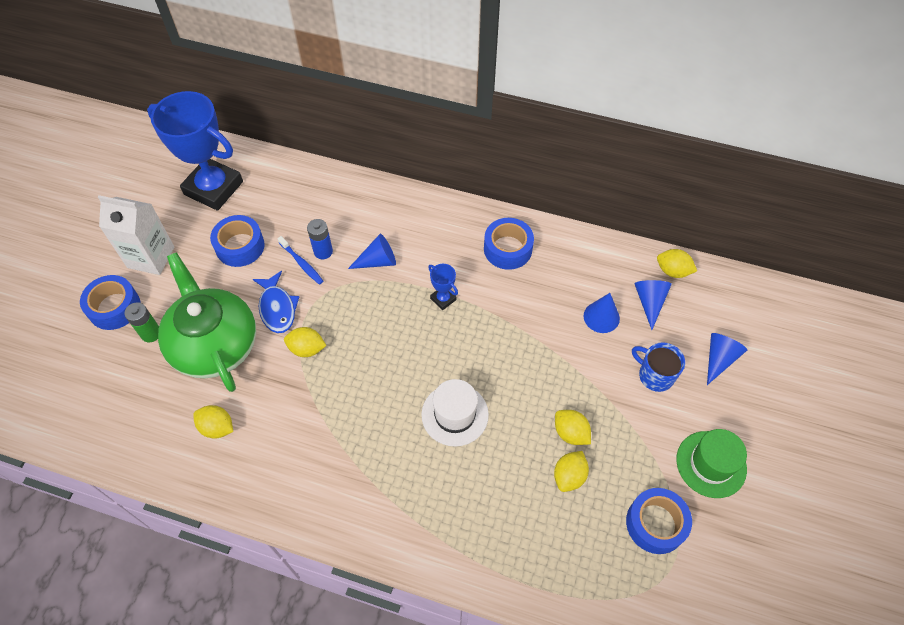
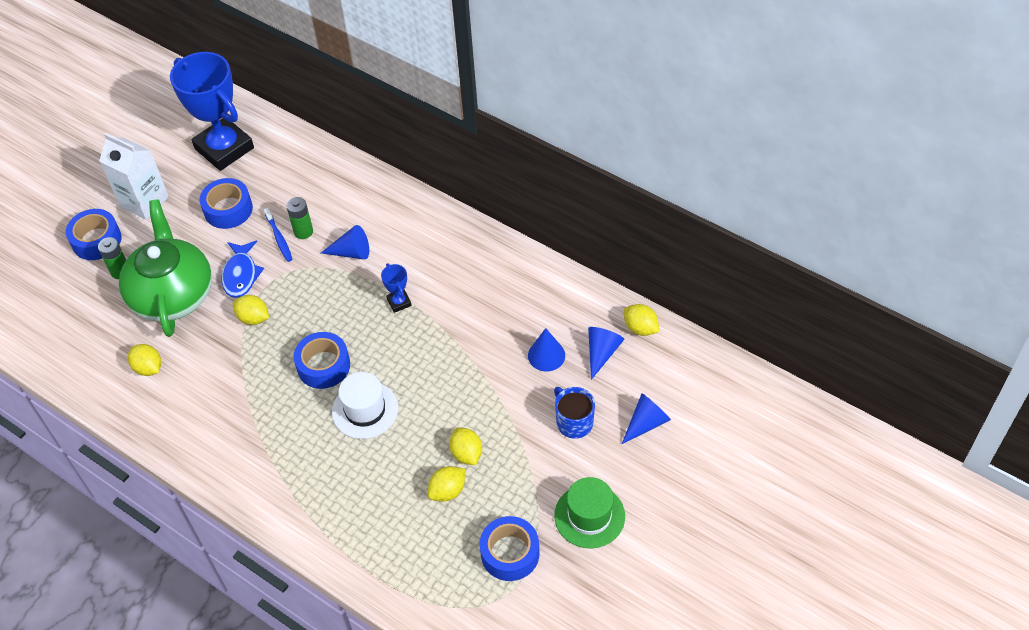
camera: 20 degrees right, 5 degrees down
blue battery [307,219,333,259] -> green battery [286,197,313,239]
blue tape [484,218,534,270] -> blue tape moved to [293,332,350,389]

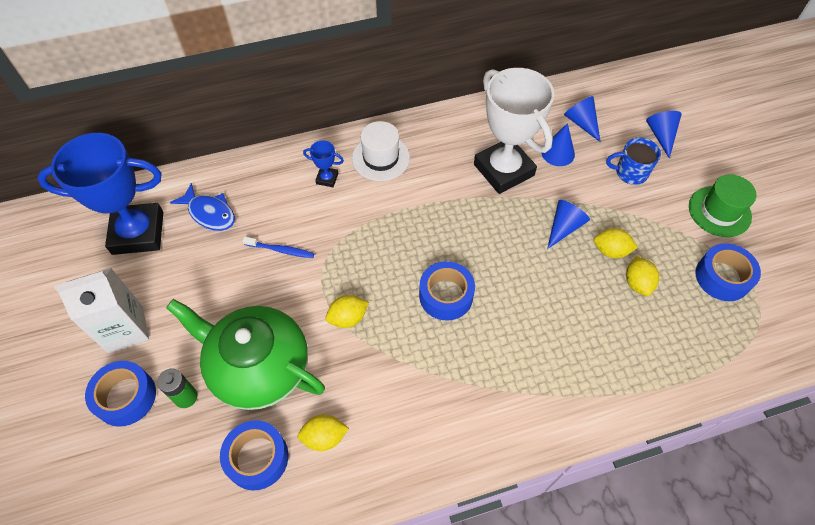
camera: 55 degrees left, 5 degrees up
blue tape [199,178,253,229] -> blue tape moved to [220,420,288,491]
blue fish [222,241,264,298] -> blue fish moved to [170,183,235,231]
green battery [286,197,313,239] -> none
blue cone [321,225,369,260] -> blue cone moved to [547,200,590,249]
white hat [332,372,398,439] -> white hat moved to [352,121,410,181]
blue trophy [381,263,412,313] -> blue trophy moved to [303,140,344,187]
yellow lemon [624,304,659,336] -> none
none -> white trophy [474,68,555,194]

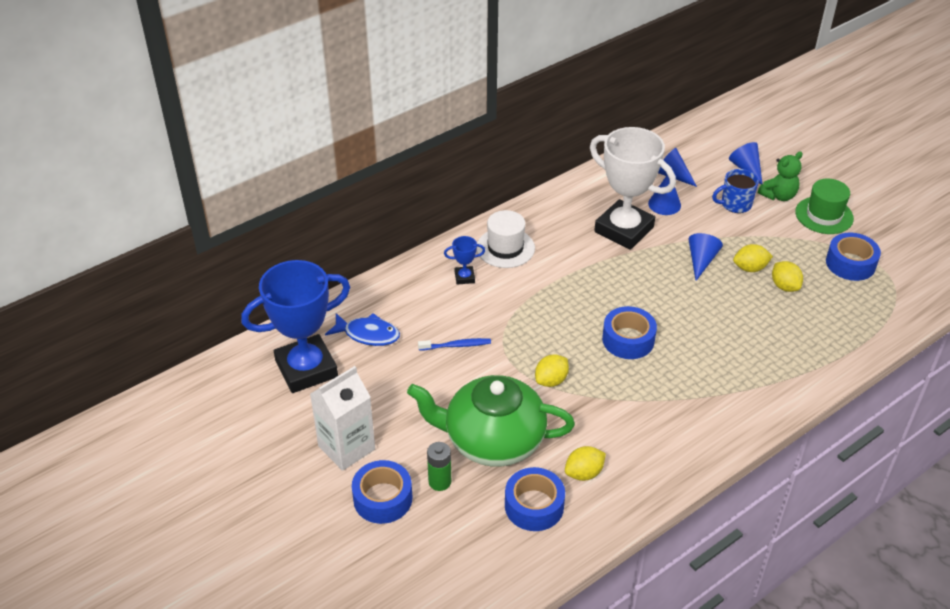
camera: 20 degrees left, 15 degrees down
none -> green teddy bear [758,151,803,201]

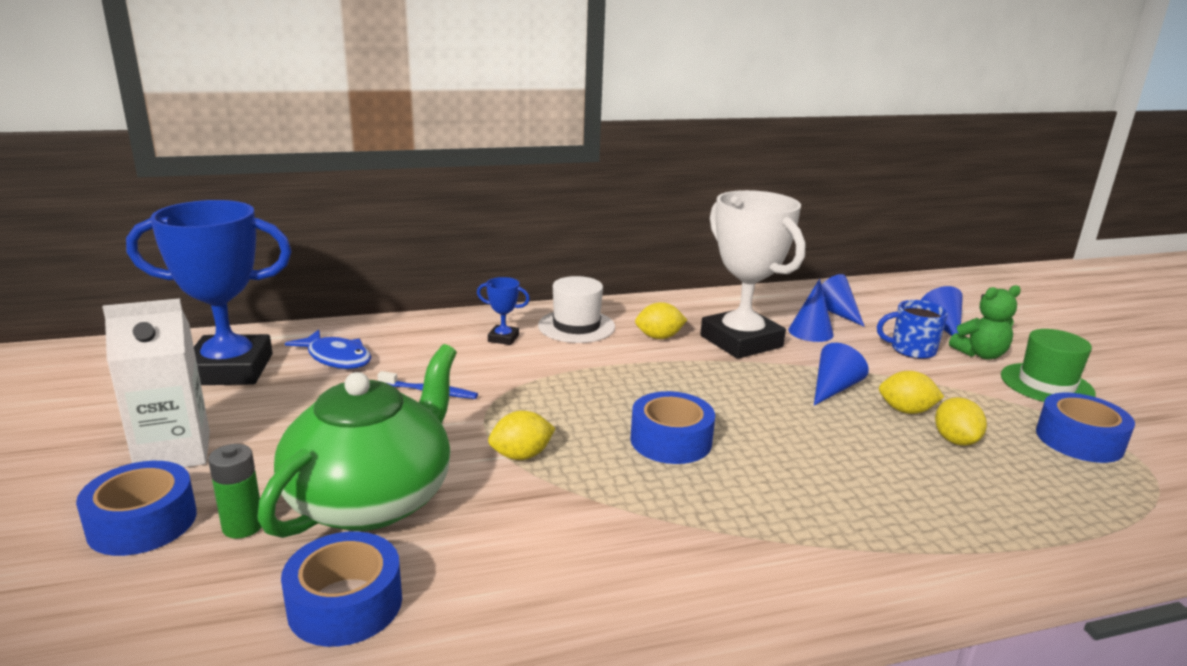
camera: 20 degrees right, 20 degrees down
green teapot [407,375,575,467] -> green teapot turned 90 degrees clockwise [257,344,457,538]
yellow lemon [565,446,606,481] -> yellow lemon moved to [635,302,687,339]

